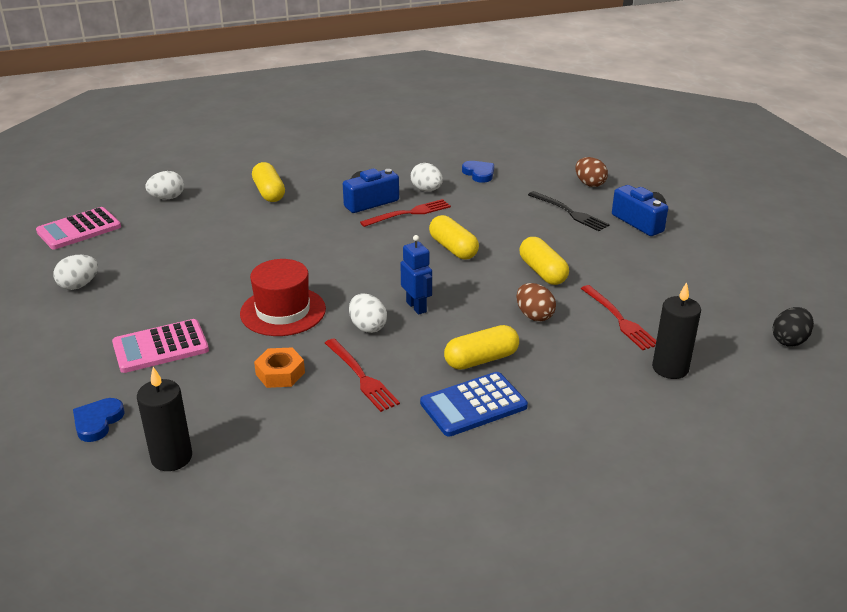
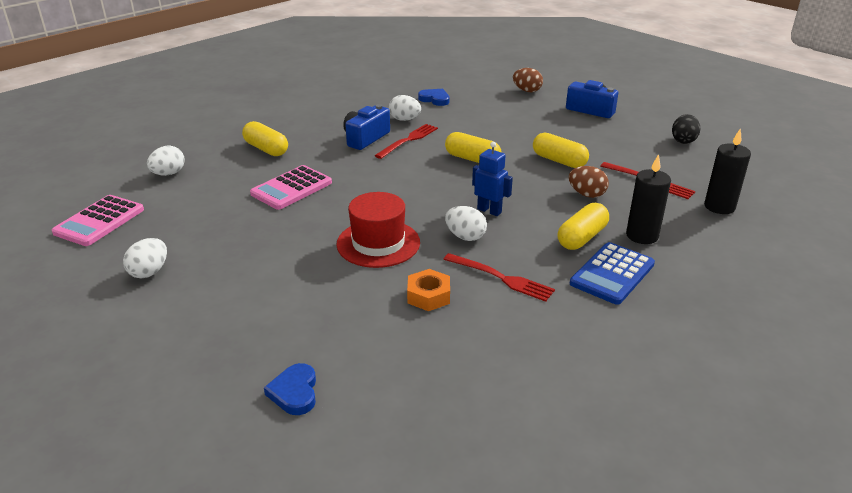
camera: 25 degrees left, 0 degrees up
pink calculator [112,319,209,373] -> pink calculator moved to [250,165,332,210]
black candle [137,367,192,471] -> black candle moved to [626,154,671,244]
black fork [528,191,610,231] -> none
black egg [773,307,814,347] -> black egg moved to [672,114,700,144]

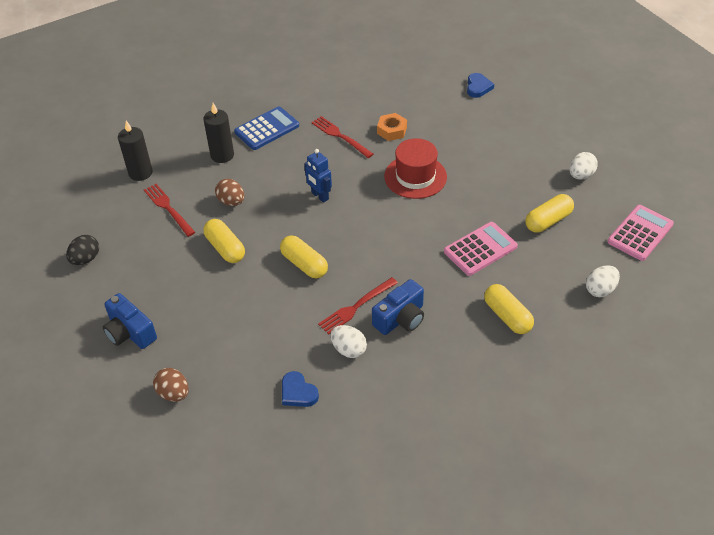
camera: 165 degrees left, 15 degrees up
white egg [445,206,487,241] -> none
yellow capsule [558,203,609,250] -> yellow capsule moved to [525,194,574,233]

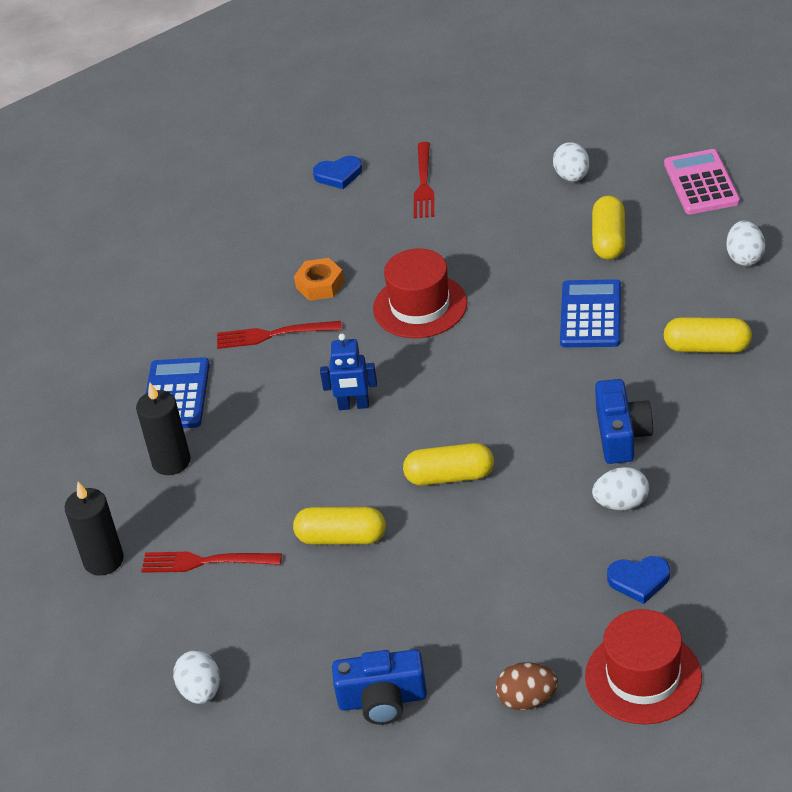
camera: 45 degrees left, 5 degrees down
black egg [66,235,99,265] -> white egg [173,650,220,704]
brown egg [215,179,244,206] -> none
red fork [318,277,398,335] -> red fork moved to [414,142,434,218]
pink calculator [444,222,518,276] -> blue calculator [560,279,621,347]
blue heart [467,73,494,98] -> blue heart turned 120 degrees clockwise [313,156,362,189]
none -> red hat [585,609,702,725]

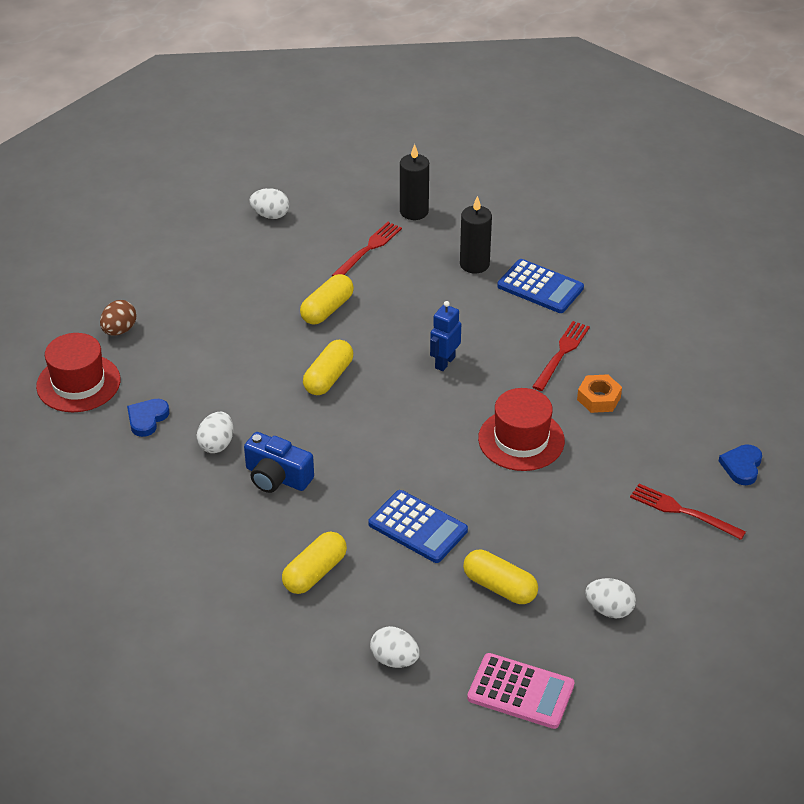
camera: 115 degrees right, 0 degrees up
blue camera [332,649,427,725] -> none

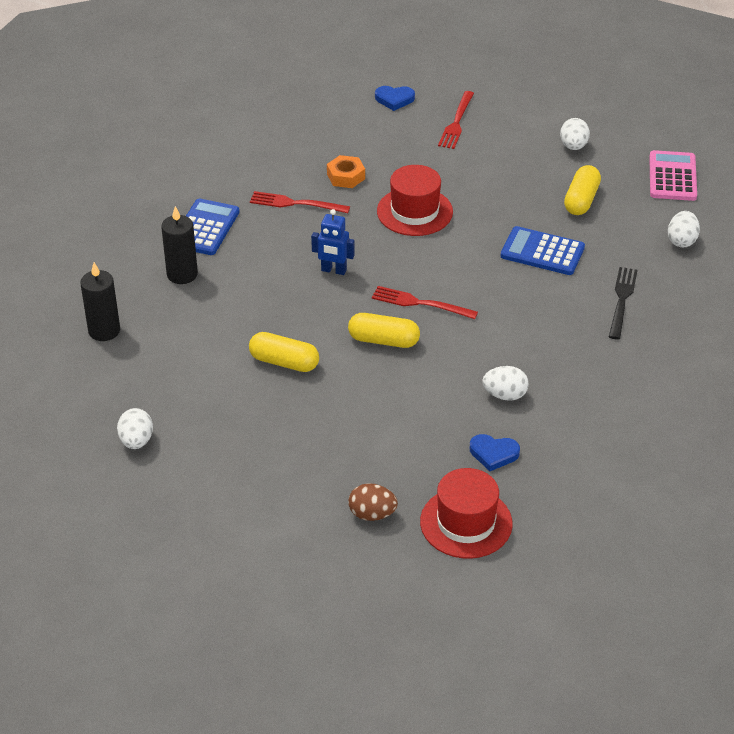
camera: 105 degrees left, 0 degrees up
blue camera [244,432,314,493] -> none
yellow capsule [282,532,347,594] -> black fork [609,267,637,339]
red fork [332,222,402,276] -> red fork moved to [372,286,478,319]
blue calculator [368,490,468,563] -> blue calculator turned 90 degrees counterclockwise [500,226,585,275]

